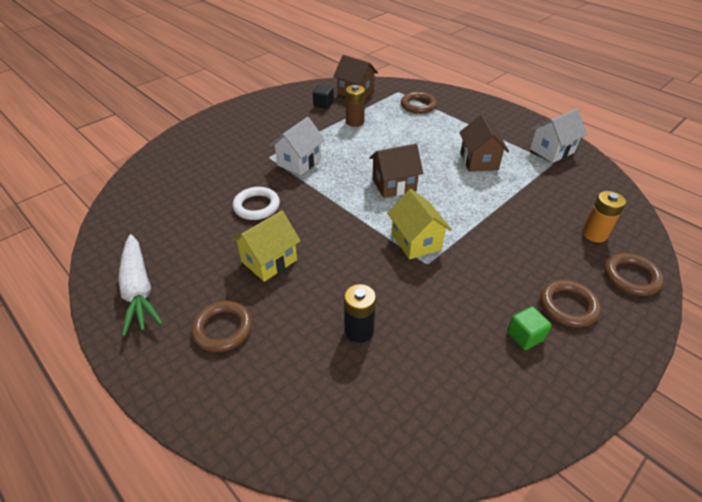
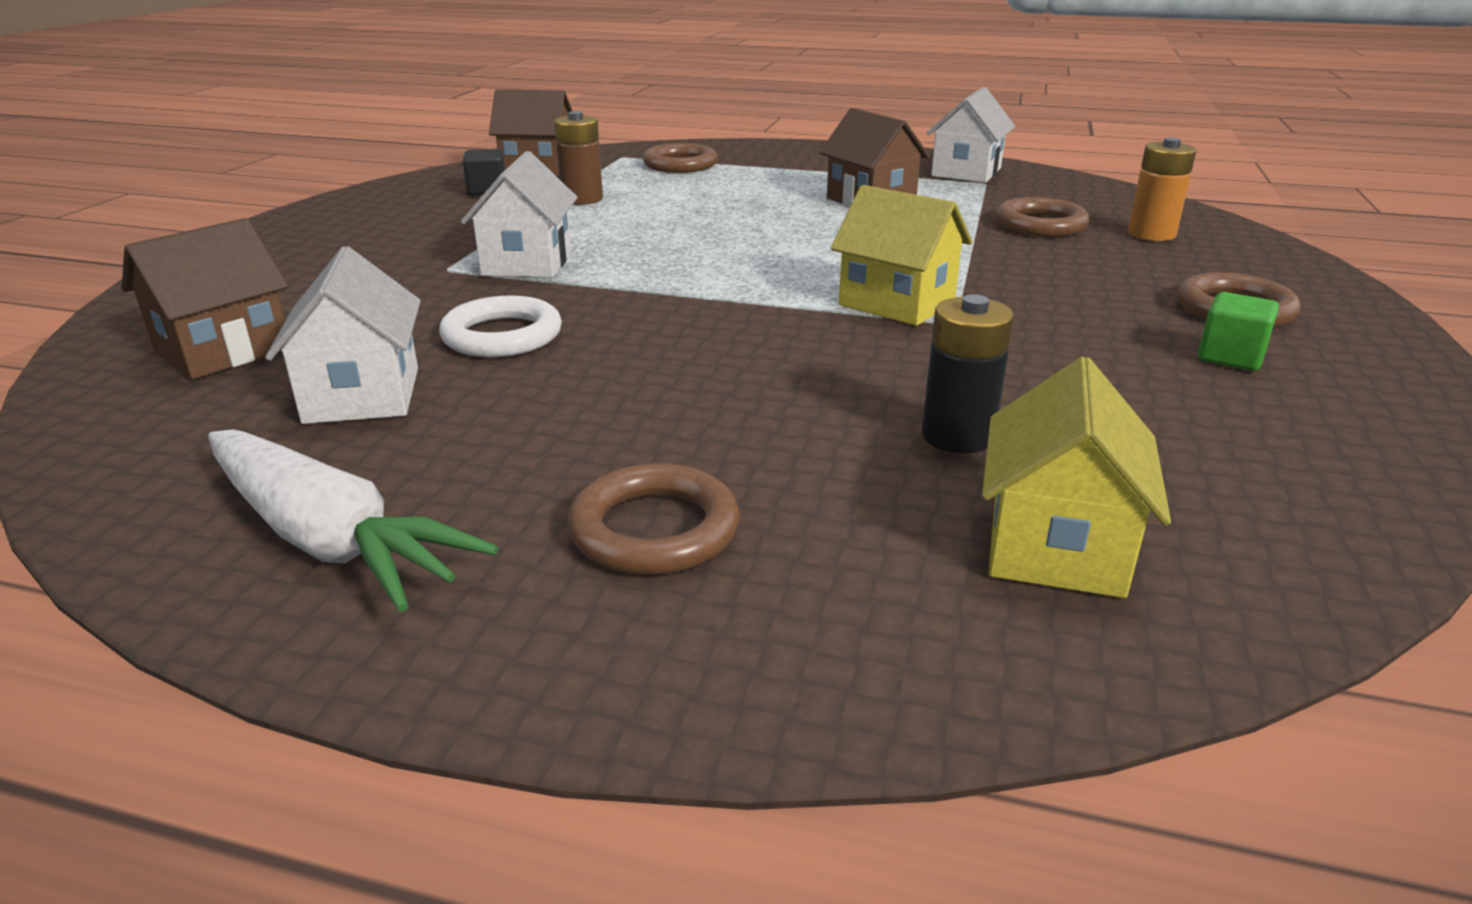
camera: 30 degrees left, 15 degrees down
yellow house [231,210,301,282] -> yellow house moved to [982,357,1171,598]
brown house [369,144,423,198] -> brown house moved to [121,218,288,379]
brown ring [604,253,664,296] -> brown ring moved to [996,197,1089,237]
none -> white house [265,246,421,424]

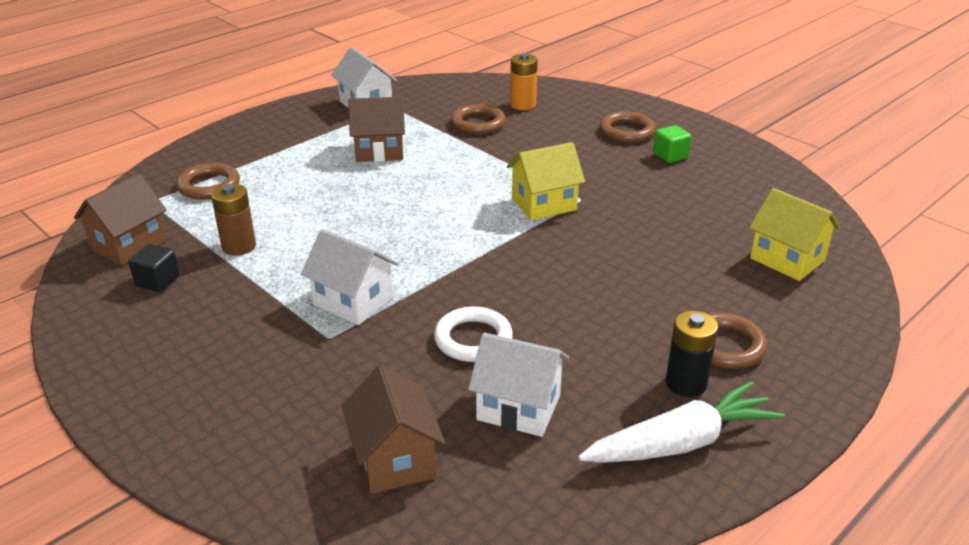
camera: 60 degrees left, 5 degrees up
black battery [922,294,1014,453] -> black battery moved to [666,311,718,397]

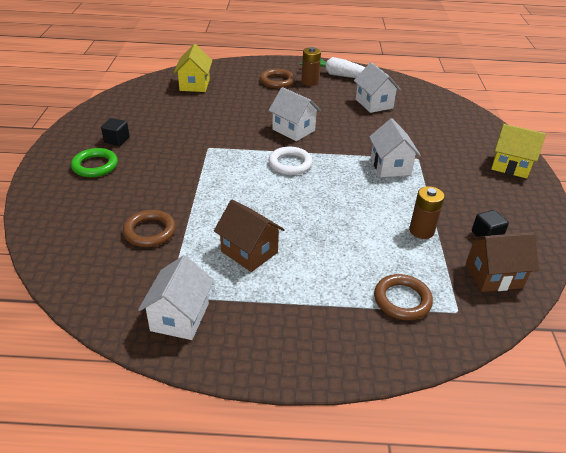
camera: 135 degrees left, 5 degrees up
brown house [342,365,445,494] -> none
white ring [434,307,513,362] -> white ring moved to [269,147,313,175]
yellow house [507,142,585,220] -> yellow house moved to [491,124,546,178]
orange battery [510,53,538,110] -> none
brown ring [600,111,656,143] -> green ring [71,148,118,177]
green cube [653,125,692,163] -> black cube [101,118,130,146]
black battery [666,311,718,397] -> brown battery [301,47,321,86]
none -> white house [268,87,321,141]

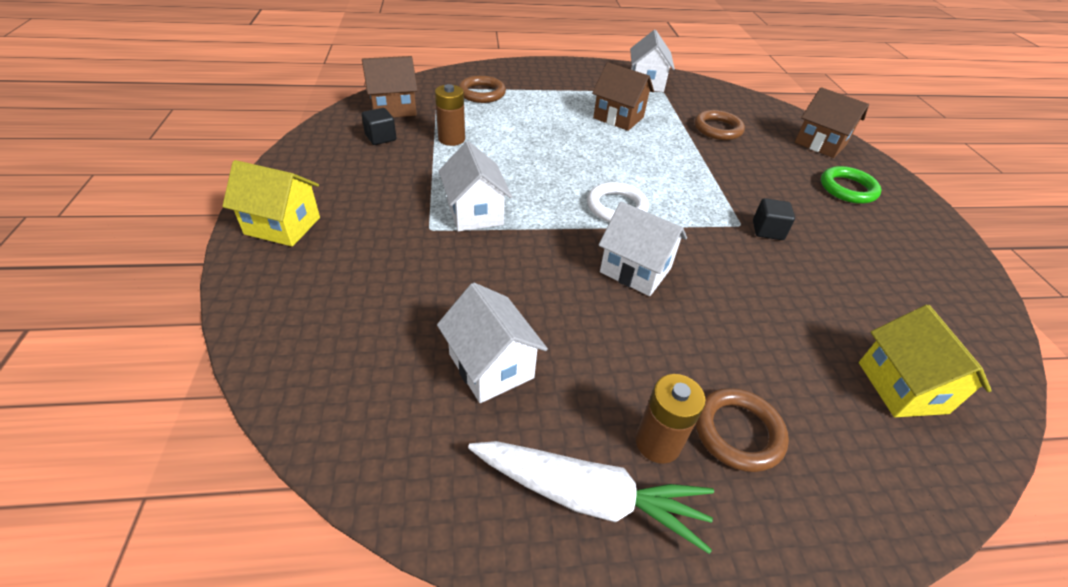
camera: 170 degrees right, 5 degrees up
black cube [101,118,130,146] -> black cube moved to [753,198,795,240]
none -> brown house [795,87,869,158]

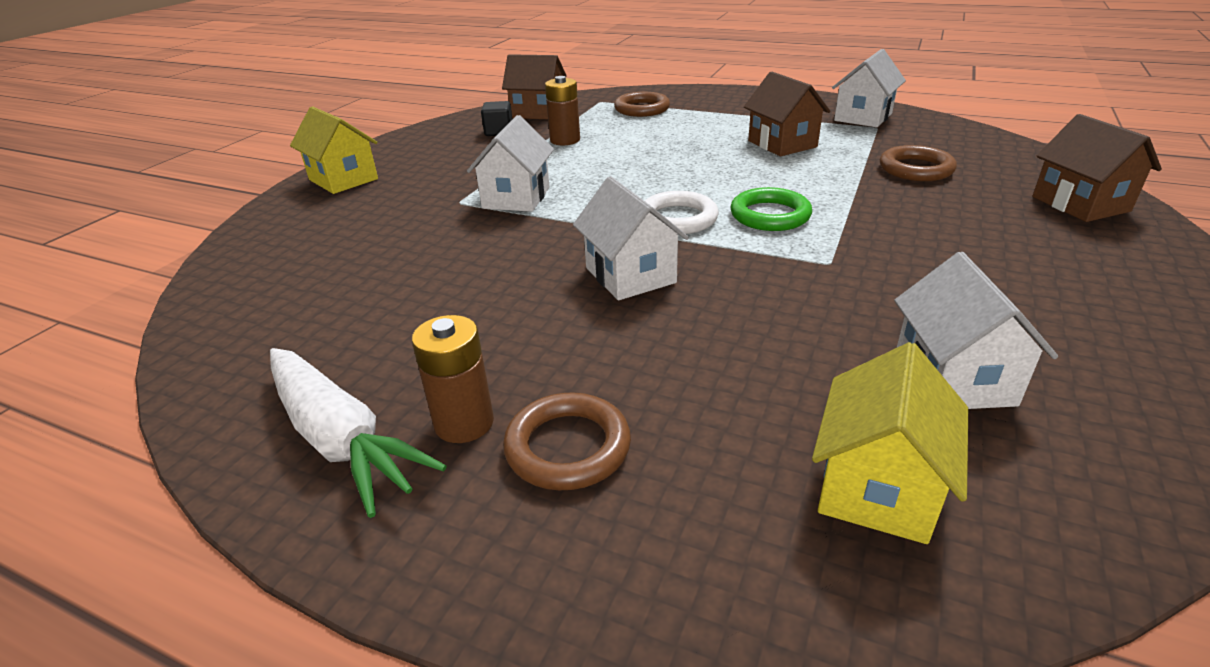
camera: 35 degrees right, 10 degrees down
white house [437,283,548,403] -> white house moved to [894,252,1058,409]
black cube [753,198,795,240] -> none
green ring [821,166,881,204] -> green ring moved to [730,187,812,231]

